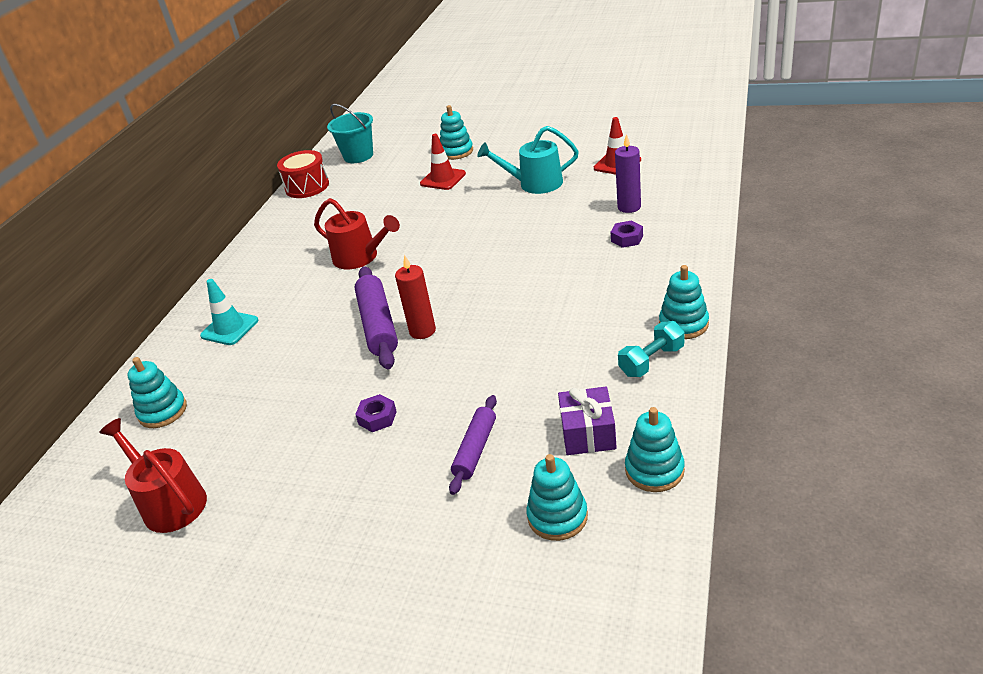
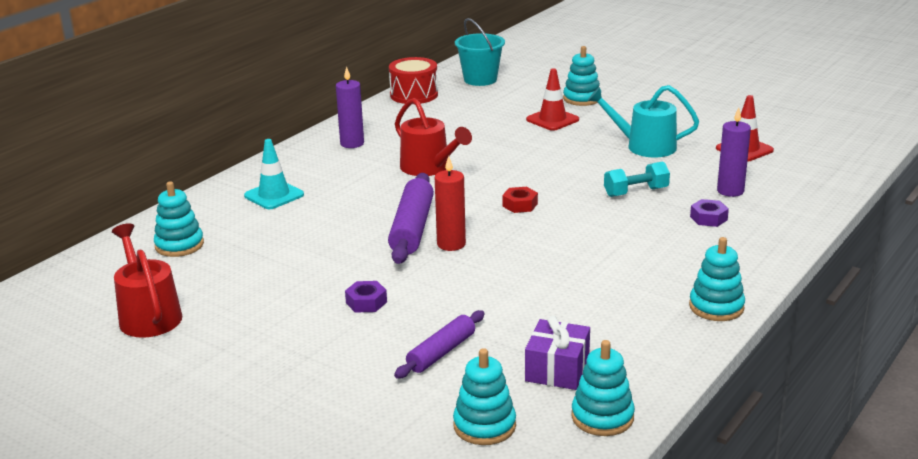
camera: 15 degrees right, 10 degrees down
turquoise dumbbell [618,321,685,377] -> turquoise dumbbell moved to [604,161,670,197]
none -> purple candle [336,67,364,148]
none -> red nut [502,187,538,213]

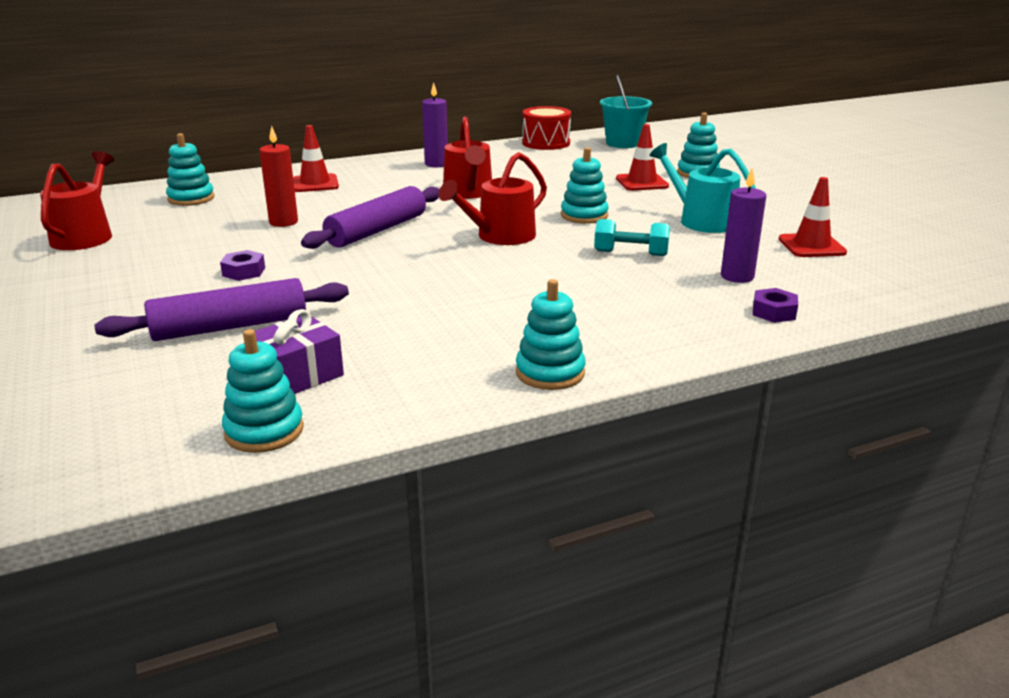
camera: 30 degrees right, 0 degrees up
turquoise traffic cone [244,139,304,209] -> red traffic cone [293,125,339,192]
purple rolling pin [394,310,485,379] -> purple rolling pin [94,278,349,341], size x1.58
red candle [435,156,466,251] -> red candle moved to [259,126,298,227]
turquoise stacking toy [453,348,516,445] -> turquoise stacking toy moved to [561,147,609,224]
red nut [502,187,538,213] -> red watering can [439,152,547,245]
purple nut [690,199,729,227] -> purple nut moved to [753,288,798,323]

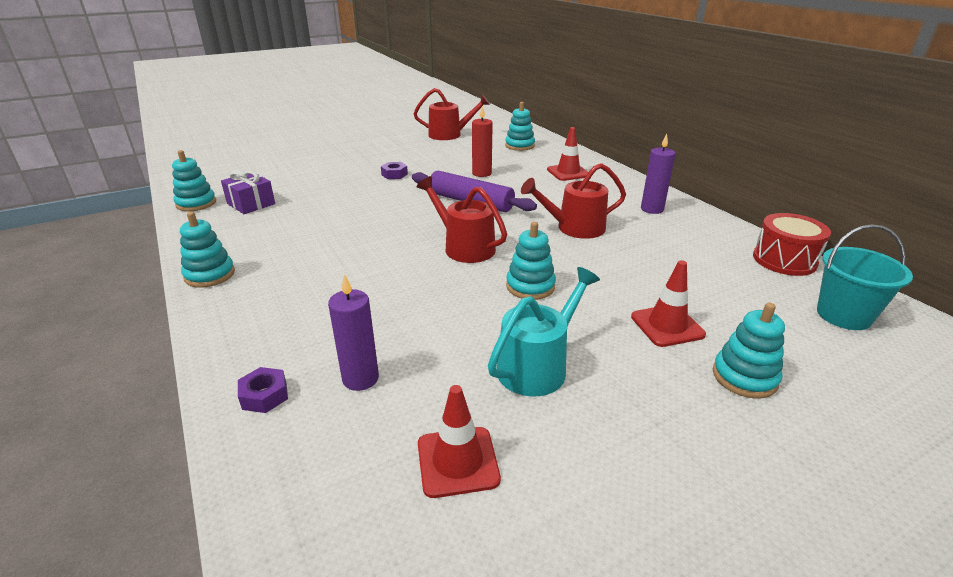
camera: 85 degrees right, 5 degrees up
purple rolling pin [94,278,349,341] -> none
turquoise dumbbell [594,219,670,256] -> none

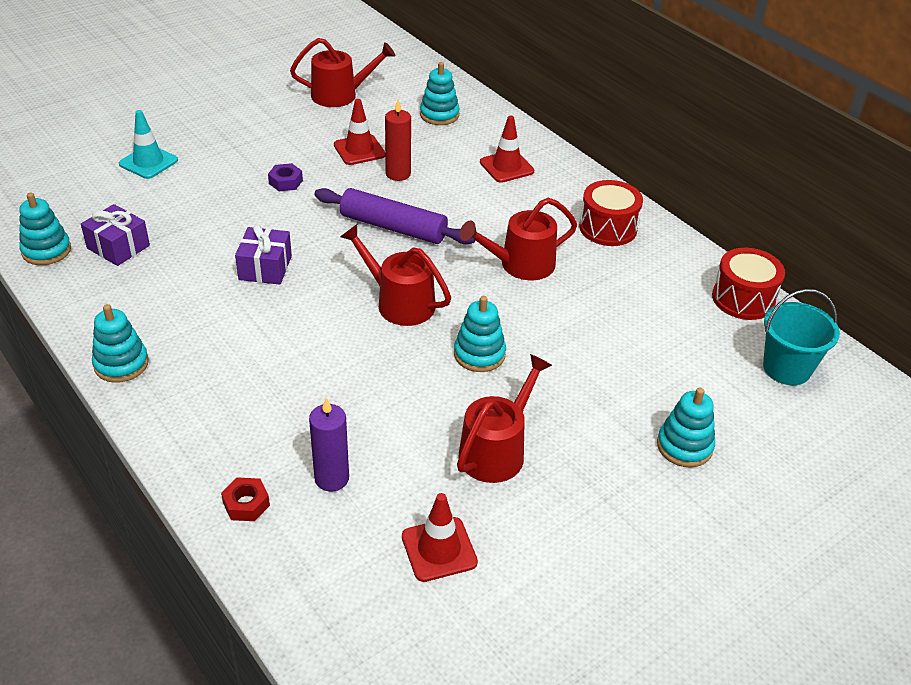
camera: 10 degrees left, 10 degrees up
purple nut [238,367,288,413] -> red nut [221,477,270,521]
turquoise watering can [488,267,600,397] -> red watering can [457,354,552,483]
red traffic cone [631,260,706,347] -> red traffic cone moved to [334,99,385,165]
purple candle [641,134,676,214] -> red drum [579,180,643,246]
none -> turquoise traffic cone [119,110,178,179]
none -> purple gift [235,225,292,285]

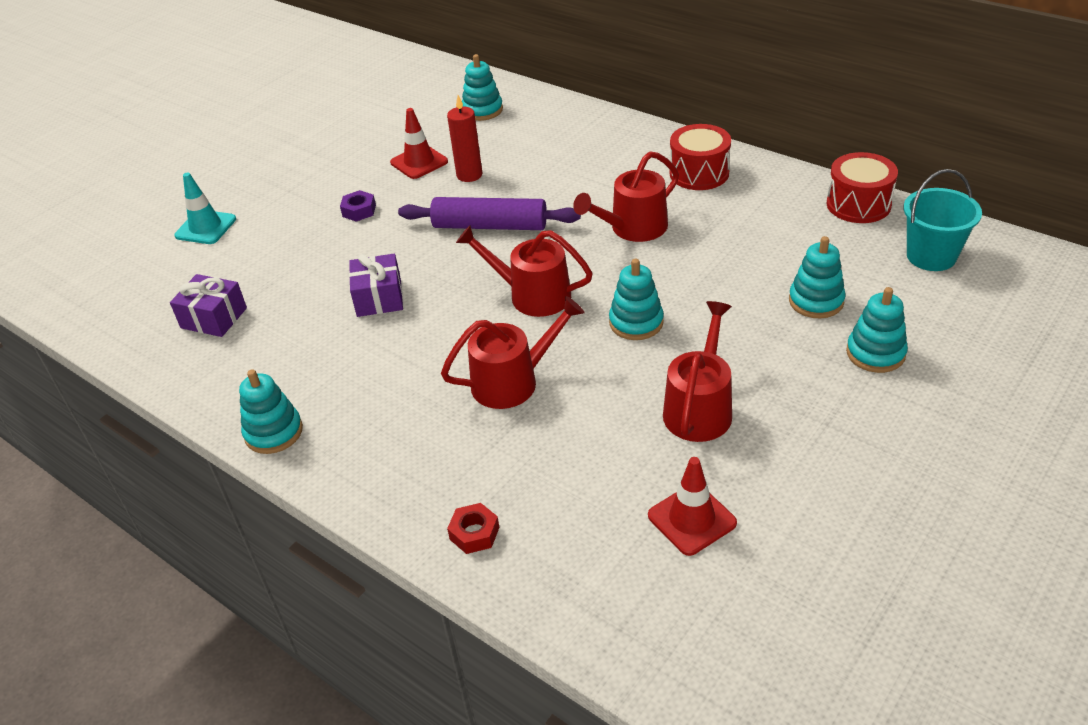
camera: 10 degrees left, 0 degrees up
turquoise stacking toy [19,193,71,265] -> turquoise stacking toy moved to [789,236,846,318]
red watering can [290,38,395,107] -> red watering can moved to [441,296,585,409]
purple candle [309,398,349,491] -> none
red traffic cone [480,116,535,183] -> none

